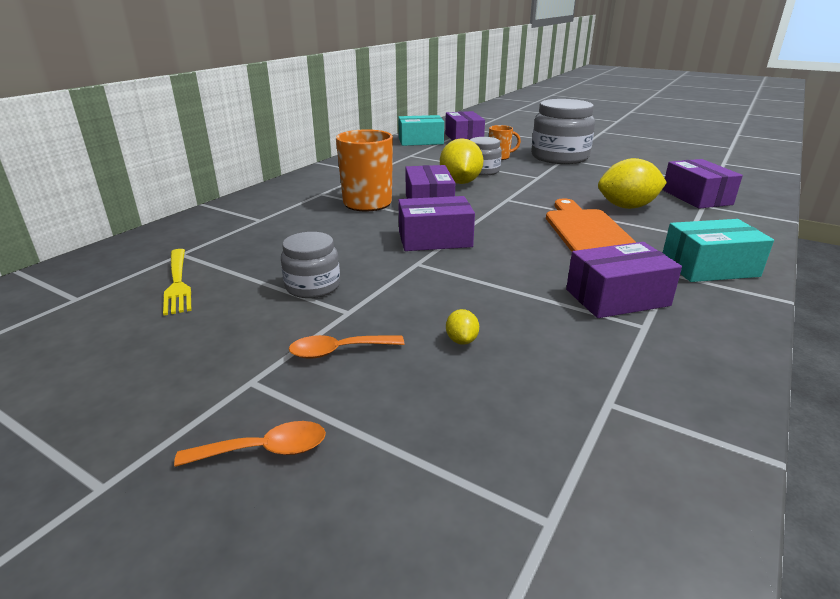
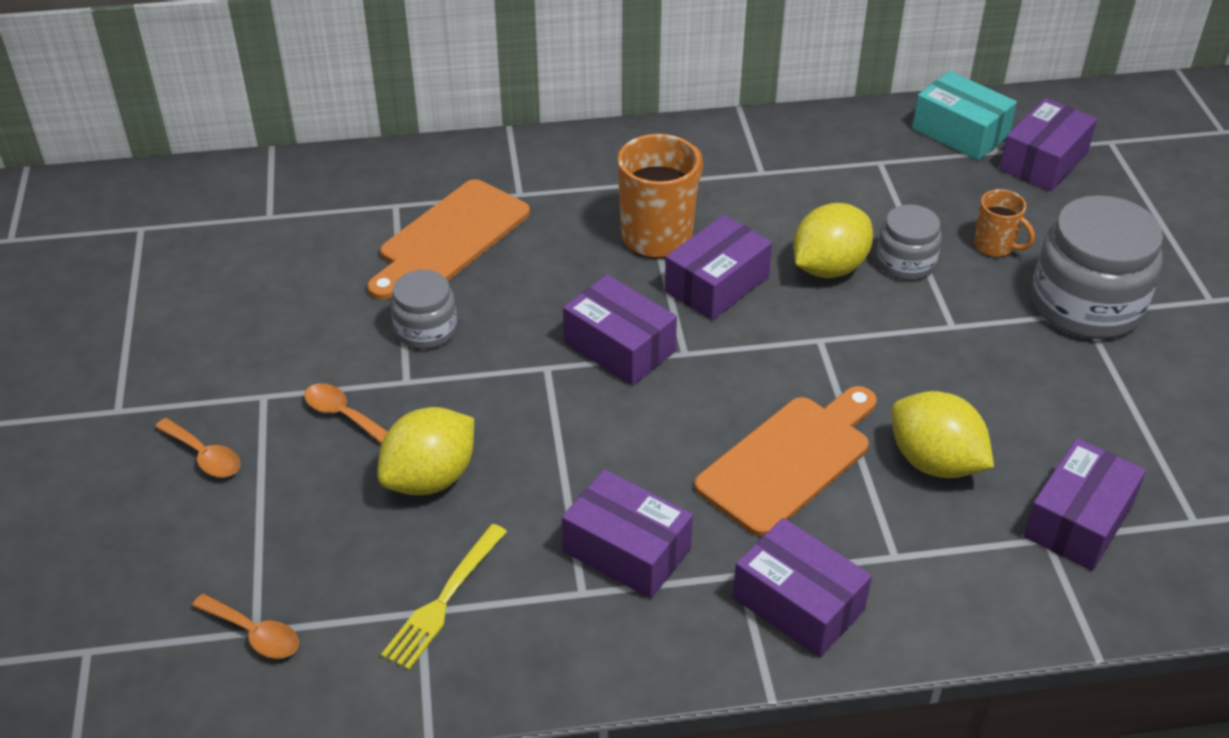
camera: 50 degrees right, 15 degrees up
yellow fork [163,249,191,315] -> yellow fork moved to [381,524,507,670]
yellow lemon [446,309,479,345] -> yellow lemon [377,407,474,495], size x2.33
turquoise box [663,219,774,282] -> purple box [733,518,872,658]
none -> orange spoon [192,594,299,659]
none -> orange cutting board [367,179,530,300]

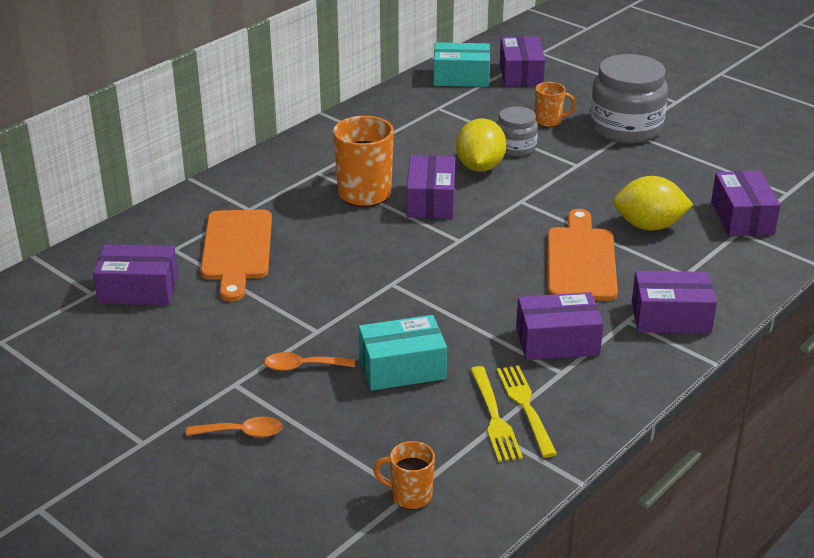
camera: 40 degrees left, 10 degrees down
orange spoon [192,594,299,659] -> orange mug [373,441,435,510]
yellow lemon [377,407,474,495] -> turquoise box [359,315,447,391]
grey jar [391,270,457,349] -> none
purple box [563,275,677,386] -> purple box moved to [93,244,178,305]
none -> yellow fork [497,365,557,458]

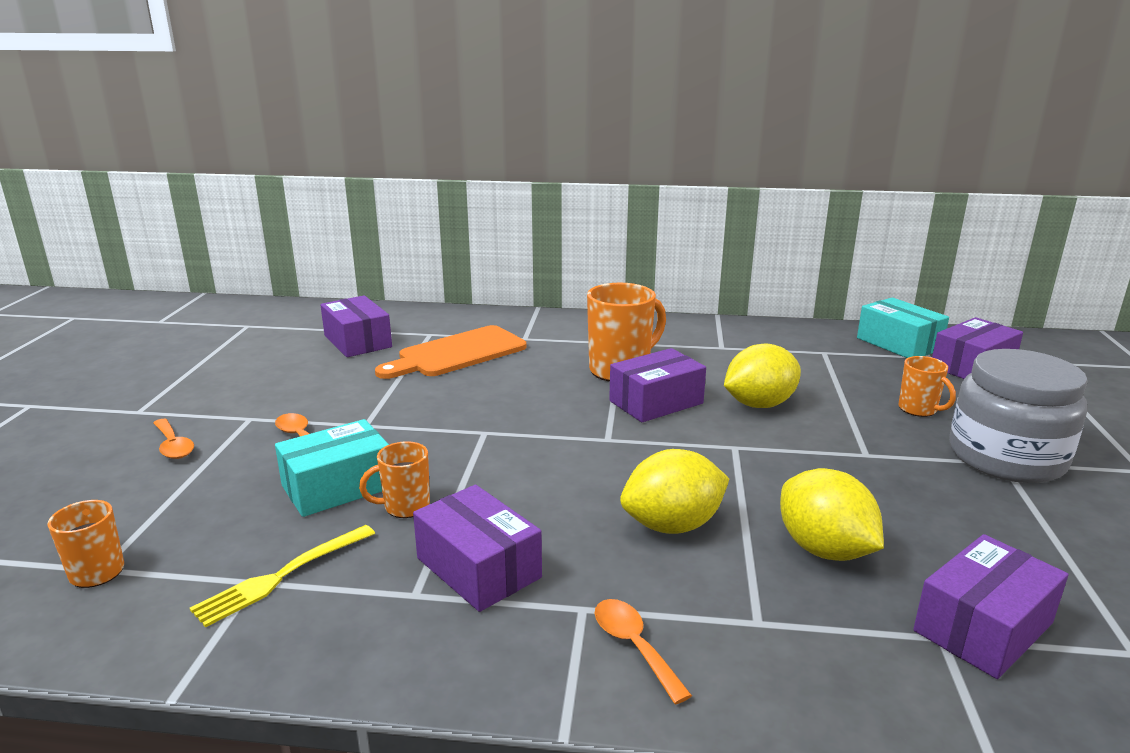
camera: 55 degrees right, 10 degrees down
turquoise box [359,315,447,391] -> turquoise box turned 75 degrees counterclockwise [275,419,389,517]
grey jar [496,106,538,157] -> none
yellow fork [497,365,557,458] -> none
orange cutting board [548,209,618,301] -> yellow lemon [620,449,729,534]
purple box [632,271,717,334] -> orange spoon [594,599,692,704]
none -> orange mug [359,441,430,518]

